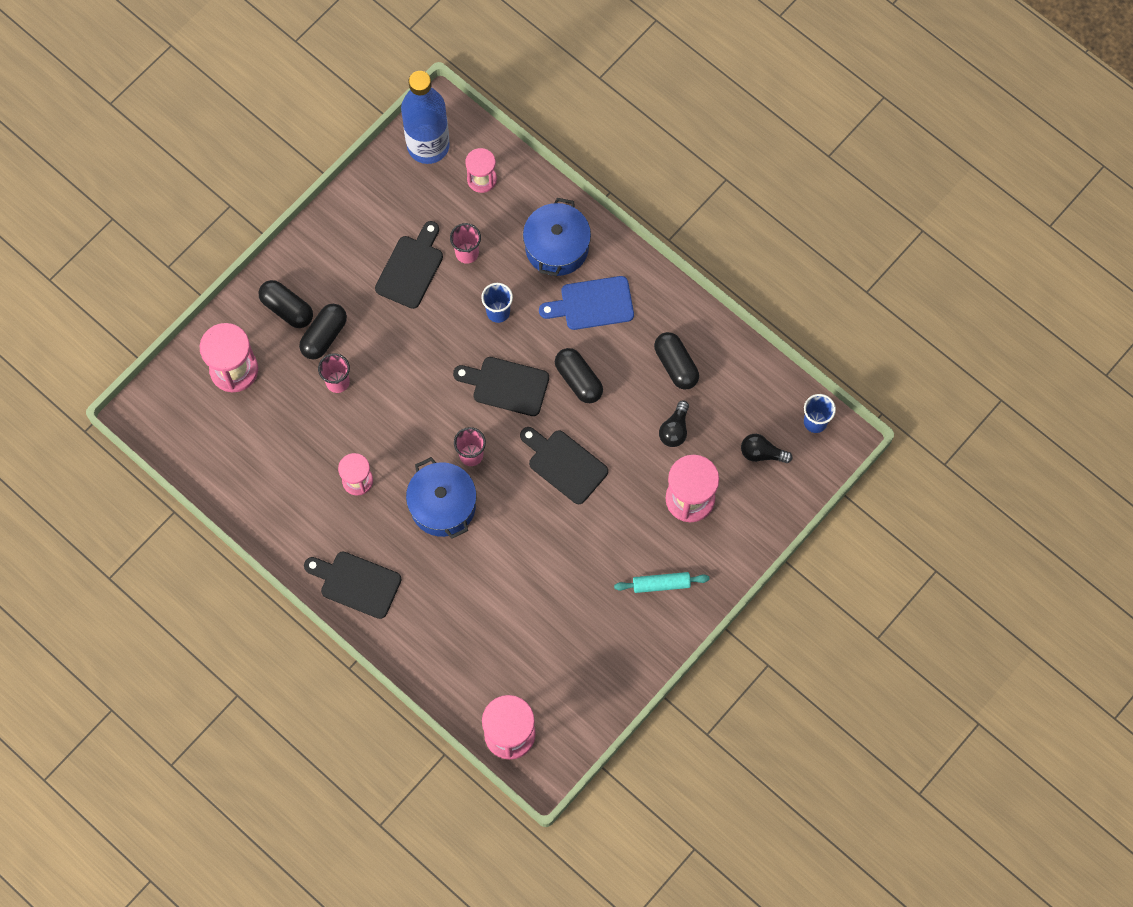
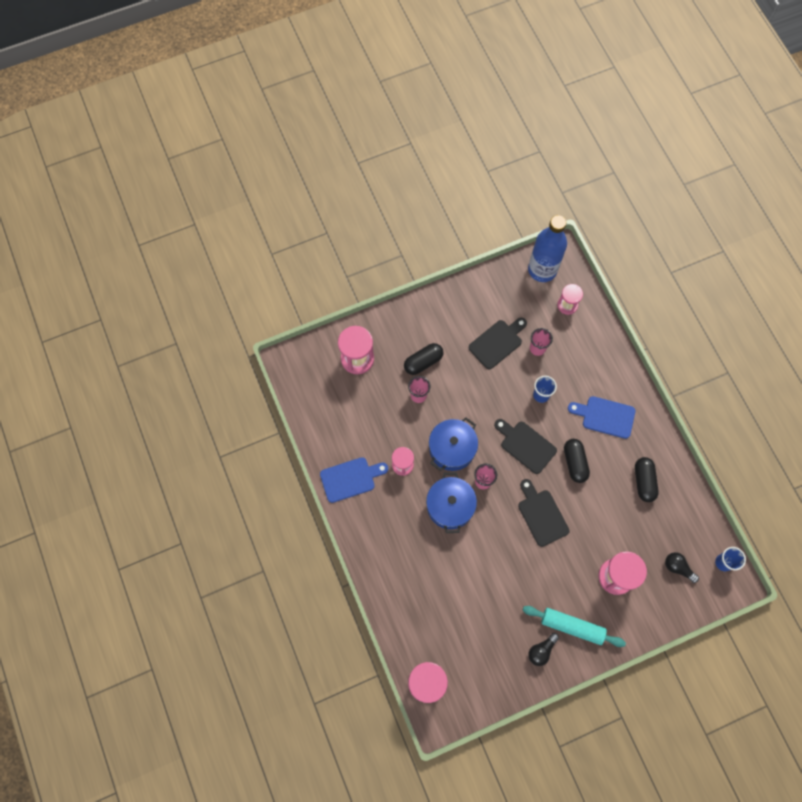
camera: 25 degrees right, 0 degrees up
black capsule [258,280,313,328] -> none
black cutting board [304,552,402,619] -> none
blue pot [523,198,591,276] -> blue pot moved to [429,417,478,471]
turquoise rolling pin [614,572,709,593] -> turquoise rolling pin [523,606,626,647], size x1.52
black light bulb [659,401,689,447] -> black light bulb moved to [528,633,559,666]
none -> blue cutting board [320,457,388,503]

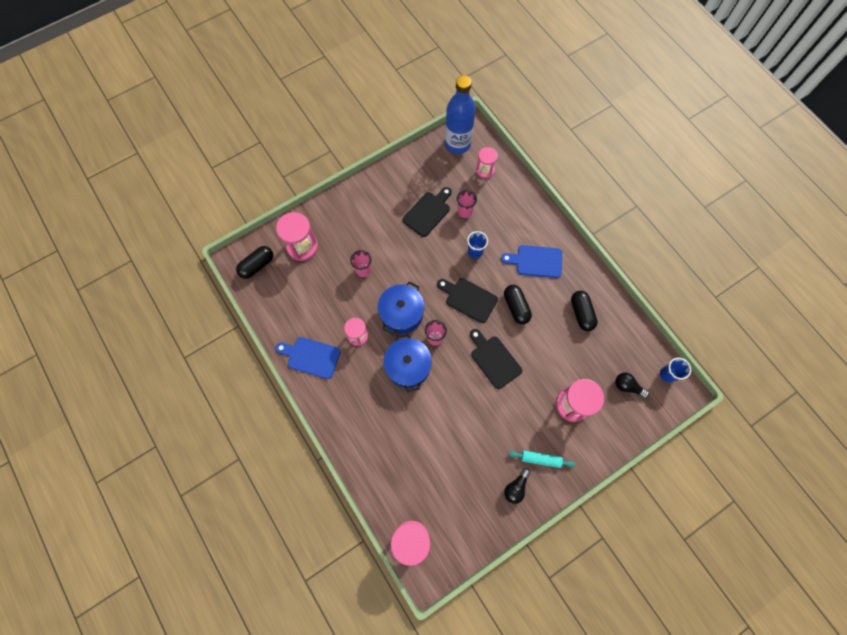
camera: 10 degrees left, 0 degrees up
blue cutting board [320,457,388,503] -> blue cutting board turned 135 degrees counterclockwise [275,337,341,379]
black capsule [404,343,444,375] -> black capsule moved to [236,246,273,279]
turquoise rolling pin [523,606,626,647] -> turquoise rolling pin [508,450,576,468], size x0.66

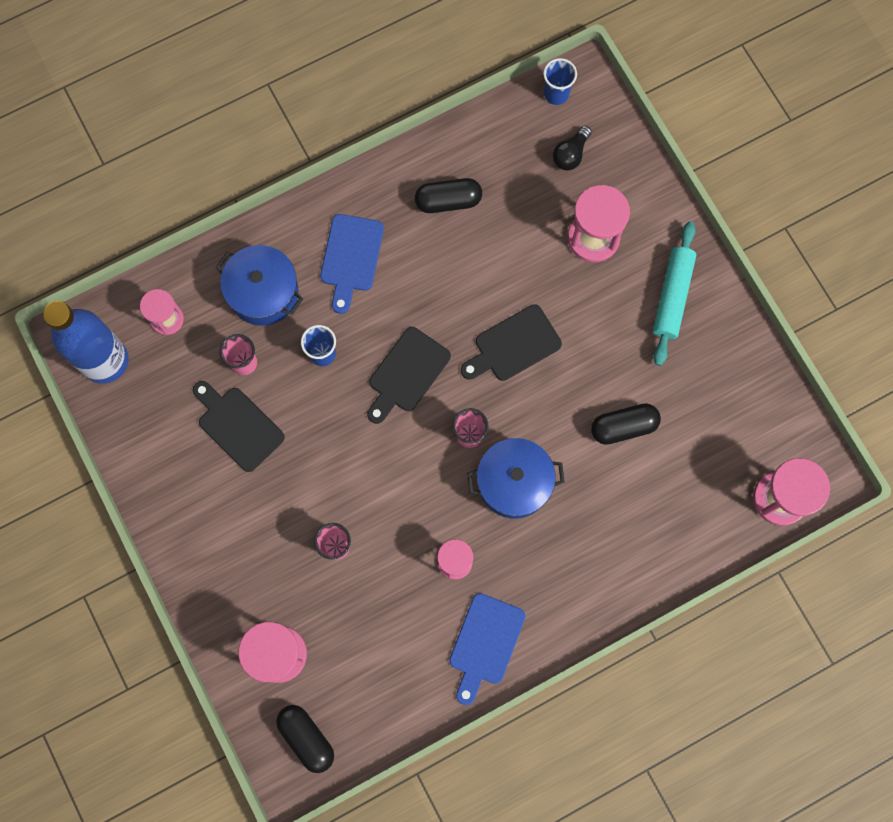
camera: 85 degrees left, 5 degrees up
blue pot [378,282,425,335] -> blue pot moved to [216,245,303,326]
black capsule [504,285,532,324] -> black capsule moved to [591,403,661,445]
black light bulb [504,468,531,504] -> none
turquoise rolling pin [508,450,576,468] -> turquoise rolling pin [653,222,696,366], size x1.52

